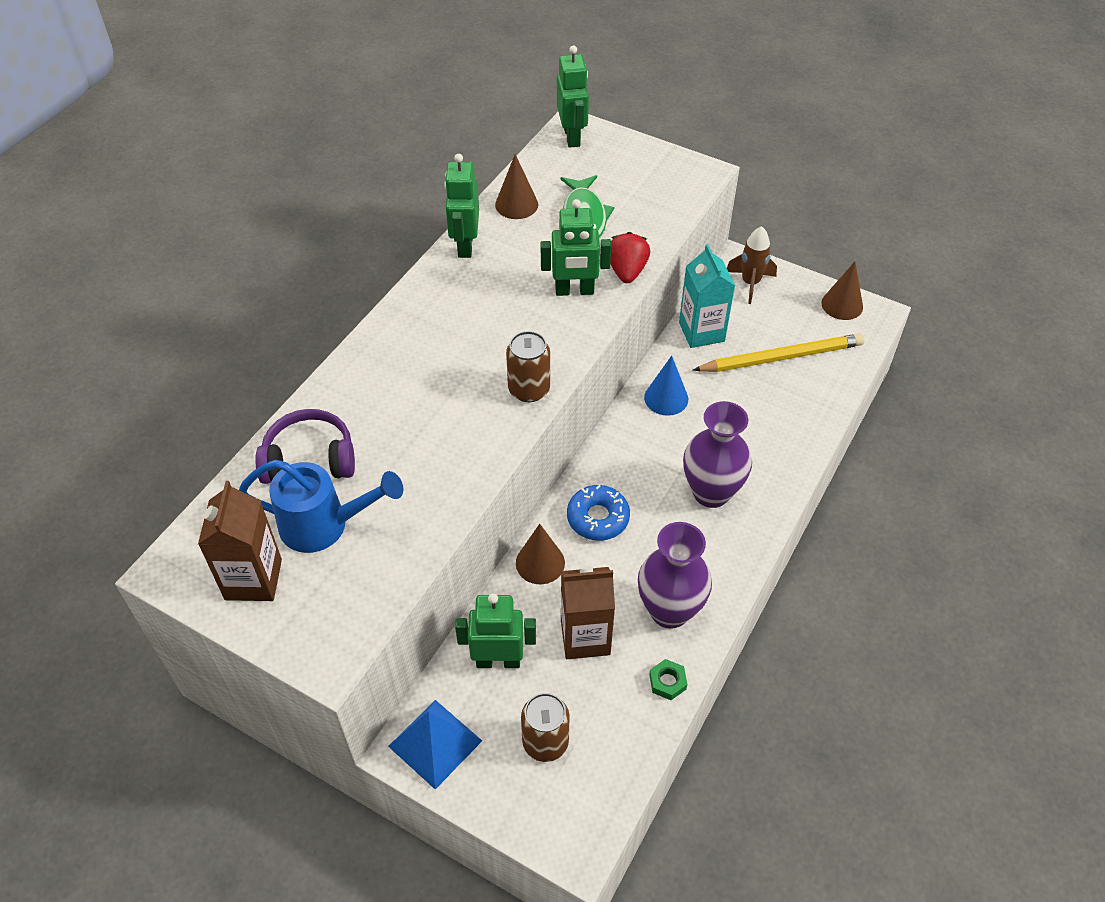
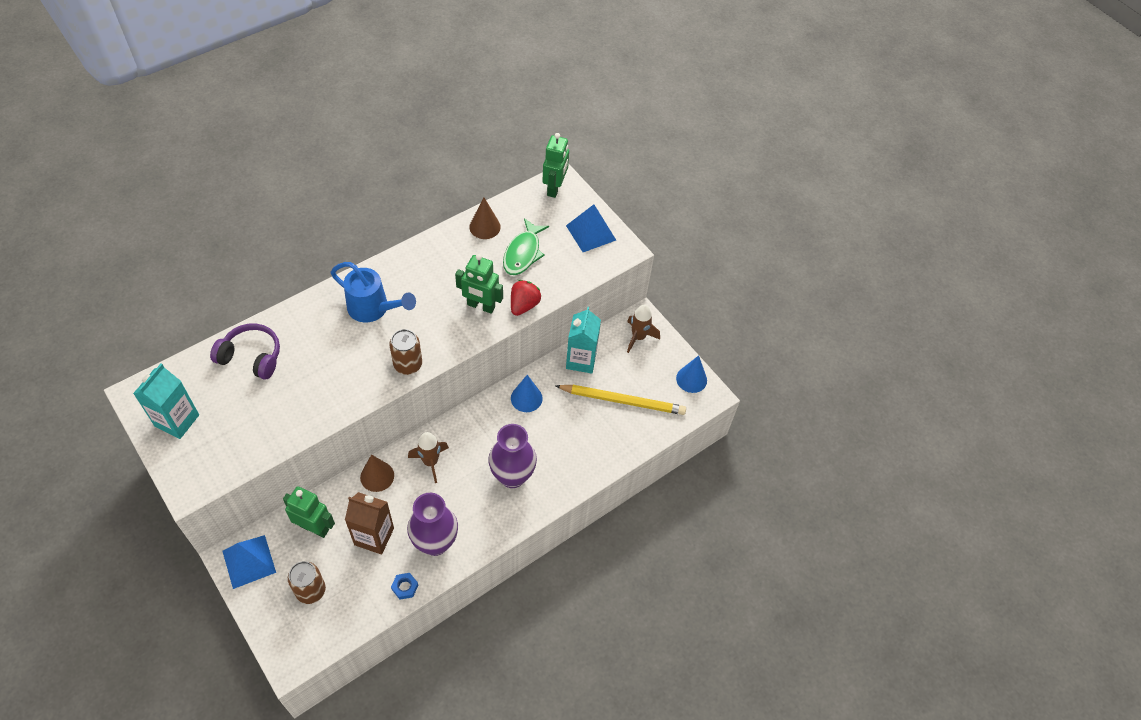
camera: 20 degrees right, 5 degrees up
brown carton [198,481,282,601] -> turquoise carton [133,364,199,439]
blue watering can [239,460,403,553] -> blue watering can moved to [331,262,416,322]
green robot [444,154,479,258] -> none
blue donut [567,485,630,541] -> brown rocket [408,432,449,483]
green nut [649,659,687,700] -> blue nut [391,573,418,600]
brown cone [821,261,863,320] -> blue cone [676,355,707,393]
none -> blue pyramid [566,204,616,252]

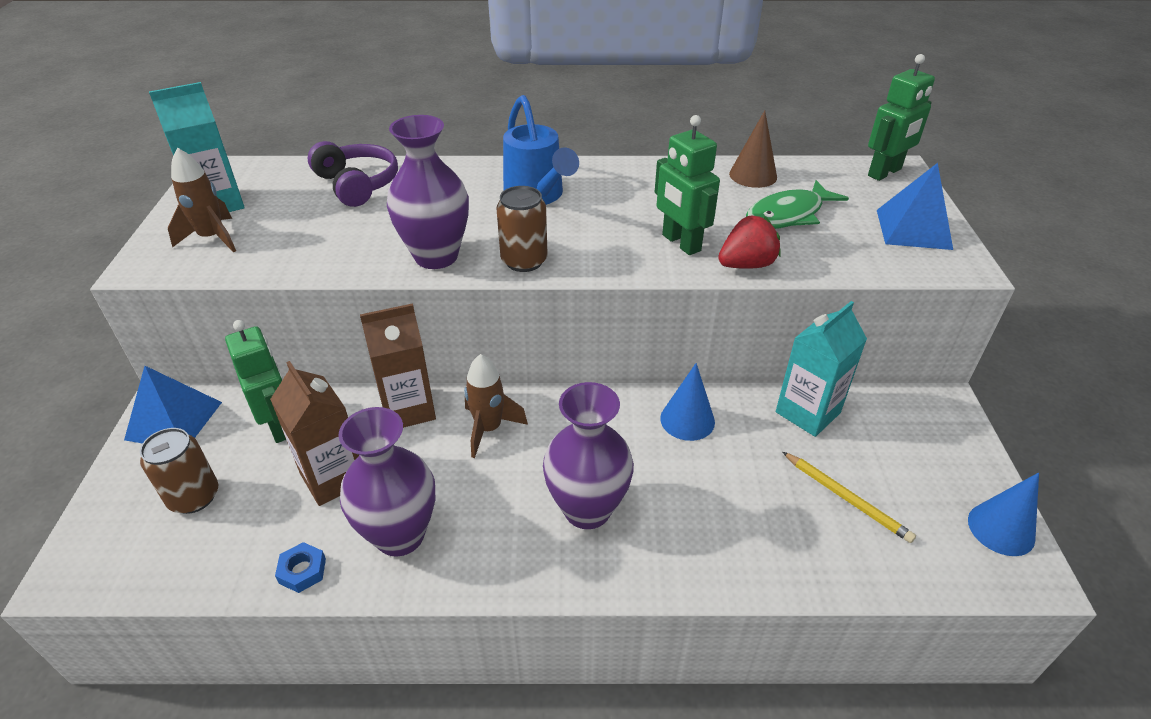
camera: 40 degrees right, 15 degrees down
brown cone [360,454,394,492] -> brown carton [360,303,436,428]
yellow pencil [556,385,686,415] -> yellow pencil [783,452,916,543], size x0.59
brown rocket [627,305,660,353] -> brown rocket moved to [168,148,236,253]
none -> purple vase [387,115,469,269]

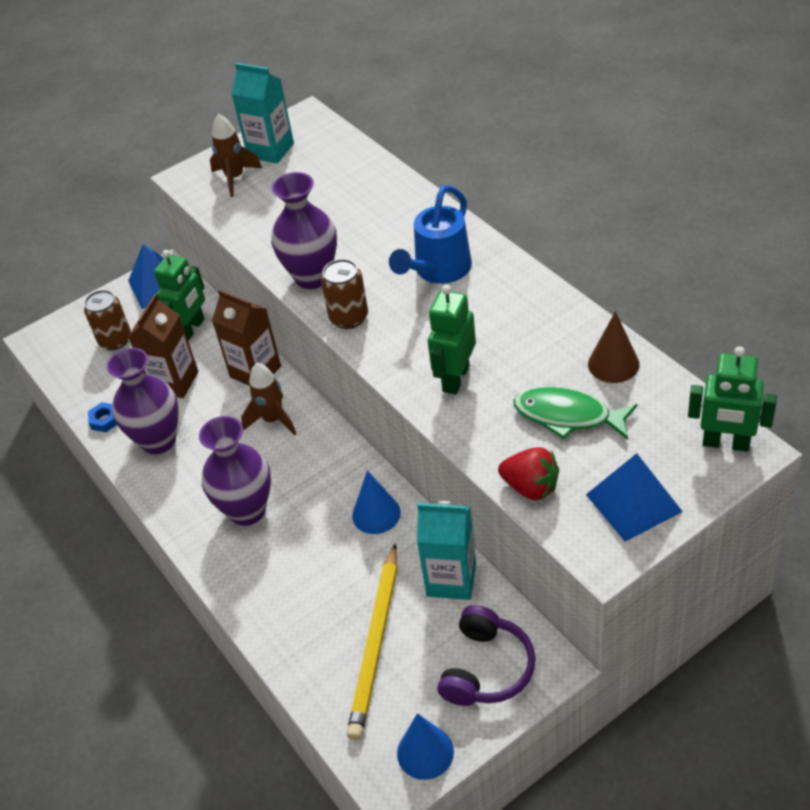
camera: 60 degrees right, 5 degrees up
purple headphones [307,141,398,207] -> purple headphones moved to [438,605,535,706]
red strawberry [718,216,781,269] -> red strawberry moved to [498,447,559,500]
yellow pencil [783,452,916,543] -> yellow pencil [347,543,397,740], size x1.69

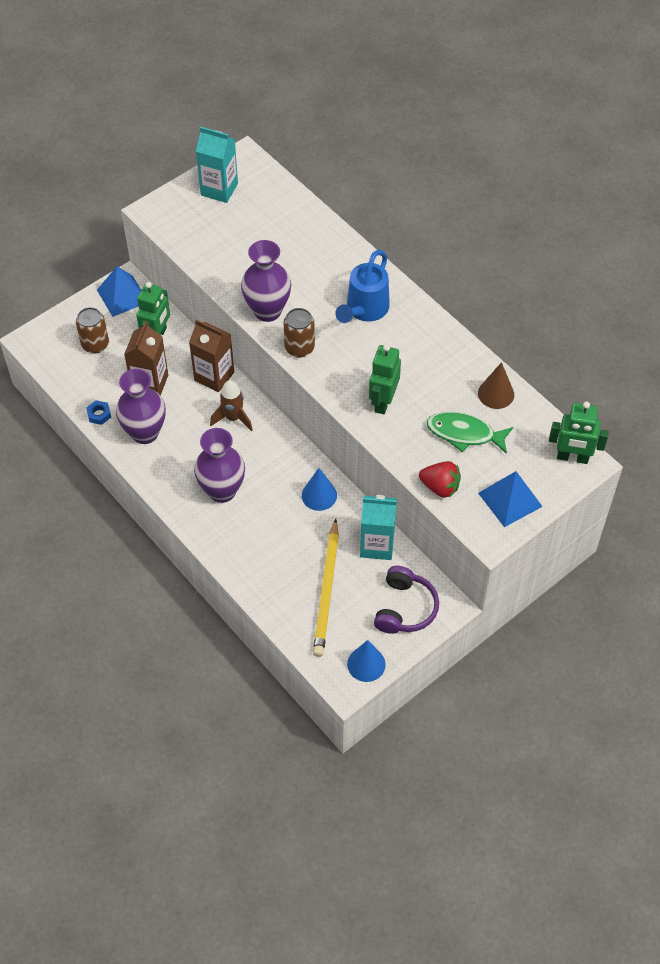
camera: 10 degrees left, 10 degrees up
brown rocket [210,114,262,197] -> none

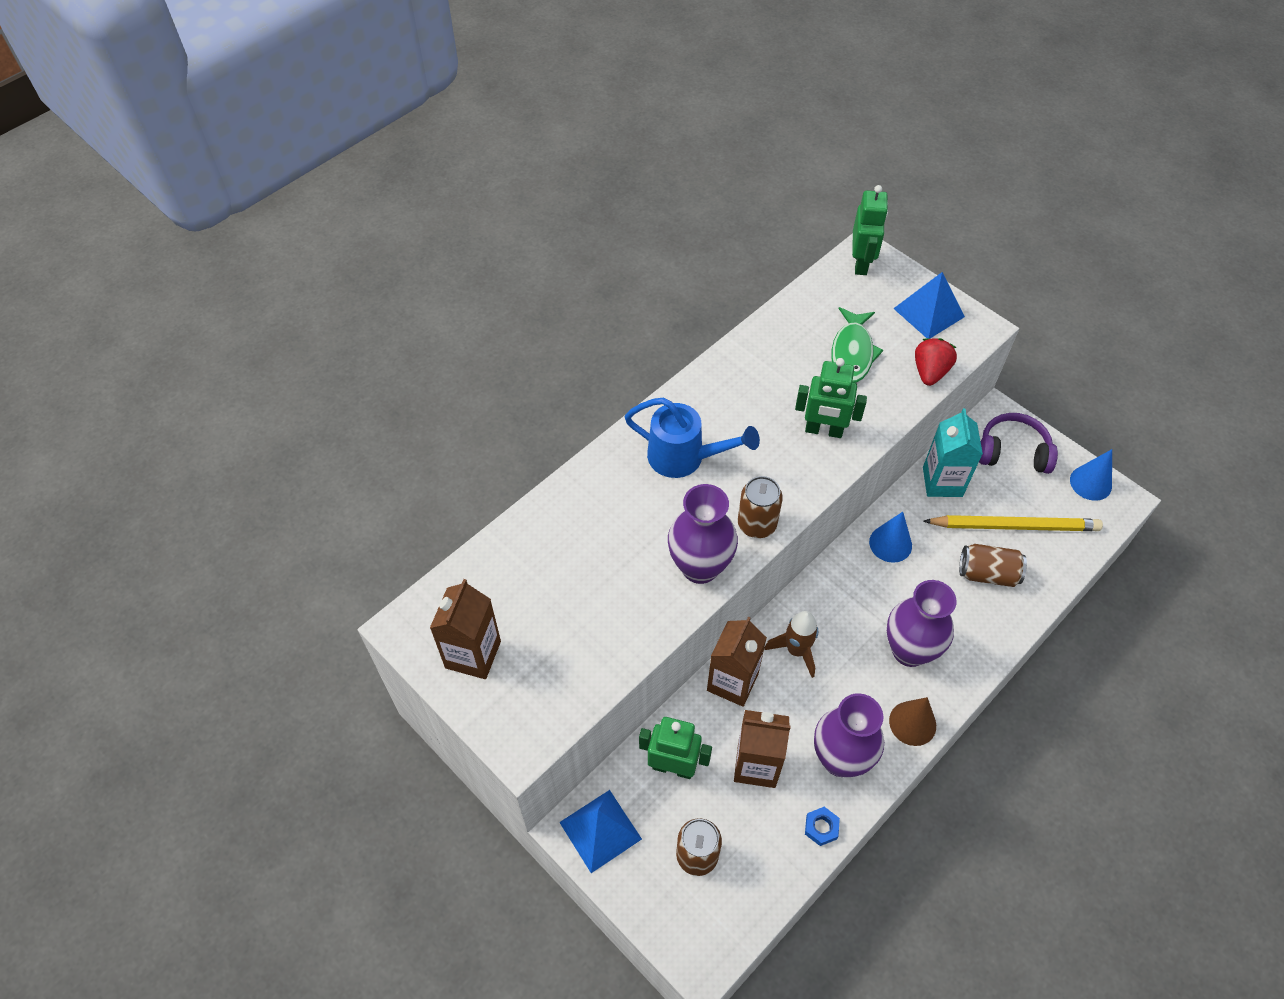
camera: 95 degrees left, 0 degrees up
turquoise carton [196,127,238,203] -> brown carton [430,579,501,679]
brown cone [478,362,514,409] -> brown cone moved to [889,697,936,746]
none -> brown can [959,544,1027,587]

